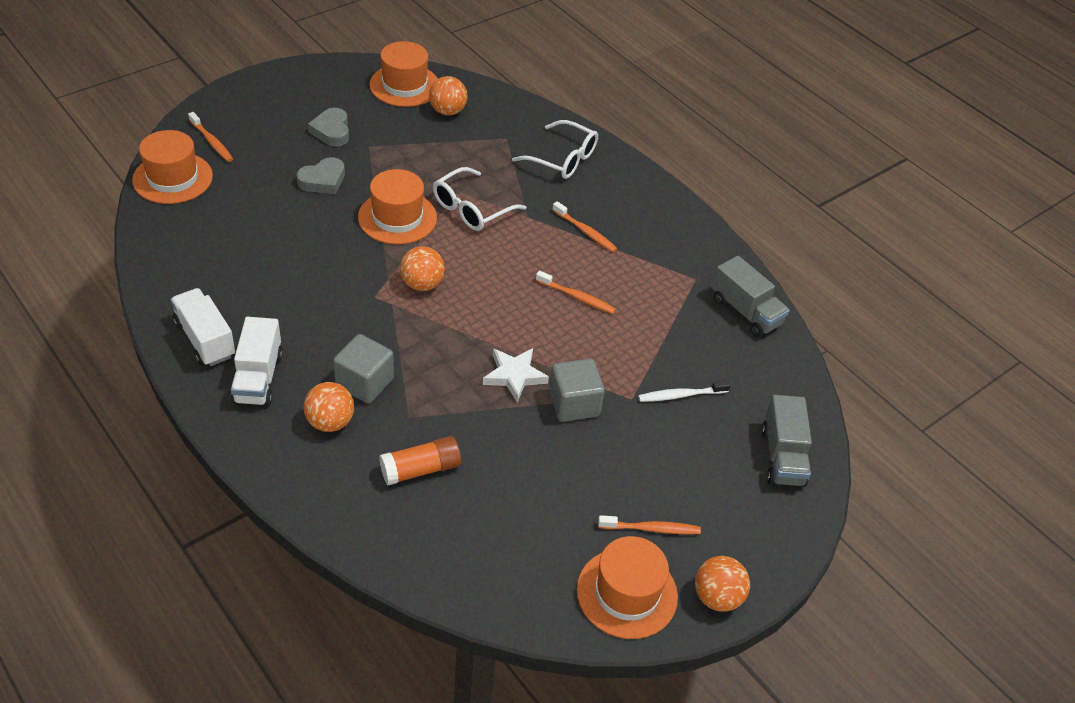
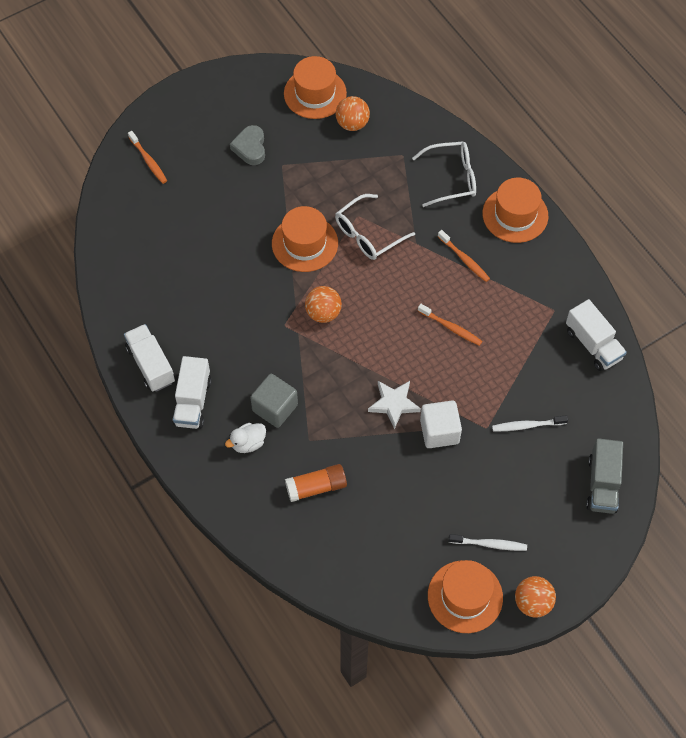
camera: 10 degrees right, 15 degrees up
orange hat [132,130,213,204] -> orange hat moved to [482,178,548,243]
grey heart [297,157,345,194] -> none
orange ball [304,382,354,432] -> white duck [225,423,266,453]
white glasses [512,120,598,179] -> white glasses turned 45 degrees counterclockwise [412,141,476,207]
grey cube [549,359,605,422] -> white cube [420,400,462,448]
orange toothbrush [598,515,701,534] -> white toothbrush [449,534,527,551]
grey truck [712,256,790,337] -> white truck [566,299,627,371]

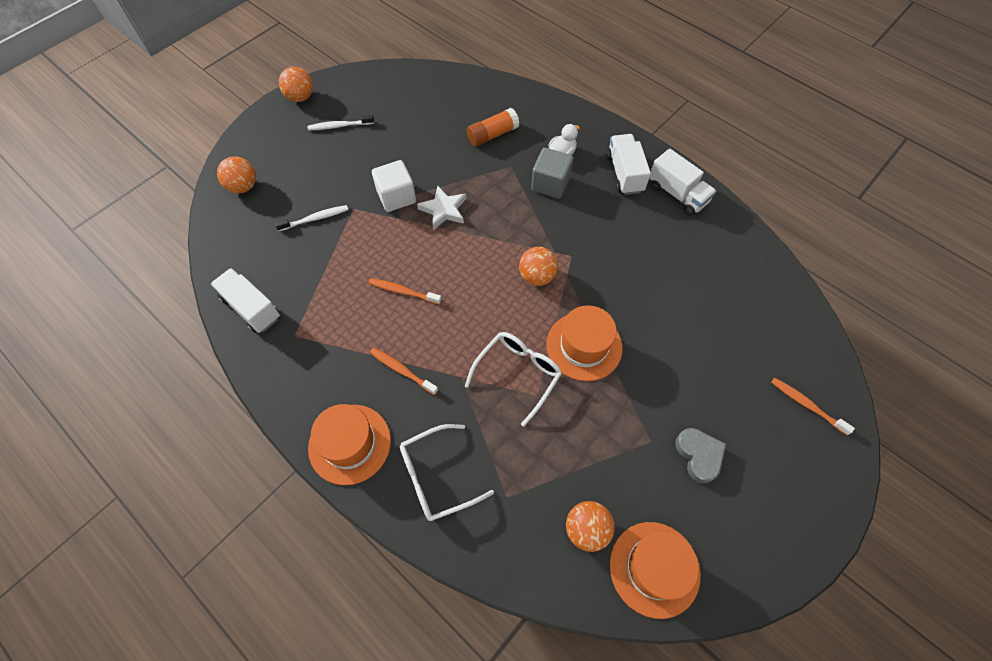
camera: 165 degrees right, 0 degrees up
orange hat [428,560,503,633] -> none
grey truck [586,438,623,514] -> orange ball [217,156,256,193]

